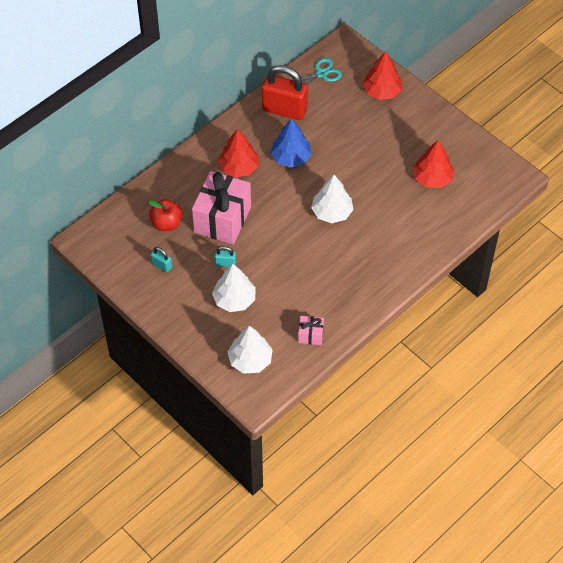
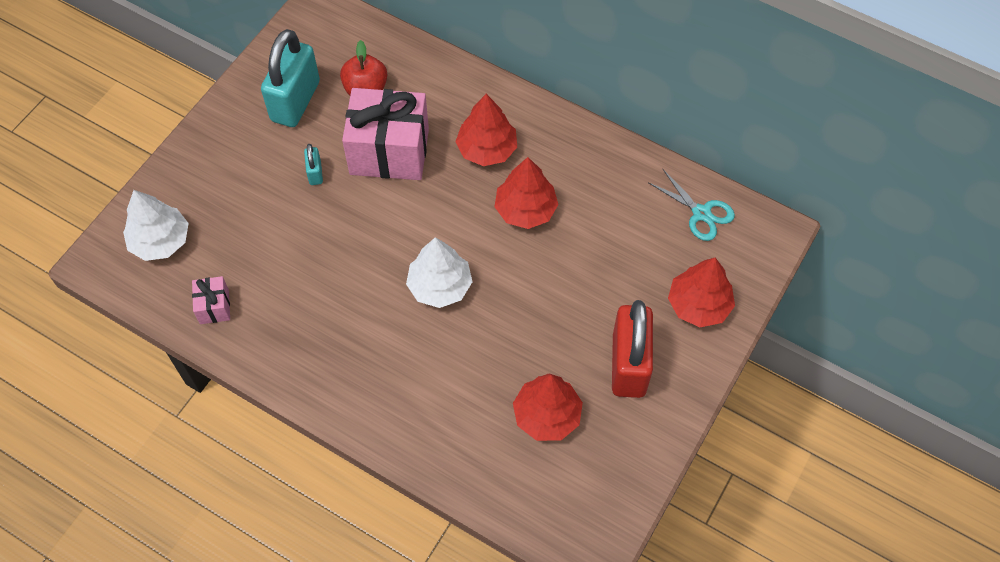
camera: 75 degrees right, 5 degrees up
turquoise padlock [151,247,172,272] -> turquoise padlock [261,29,320,127], size x2.29
white tree [212,264,256,312] -> none
red padlock [262,65,308,120] -> red padlock moved to [612,300,653,398]
blue tree [271,119,312,168] -> red tree [494,157,559,229]

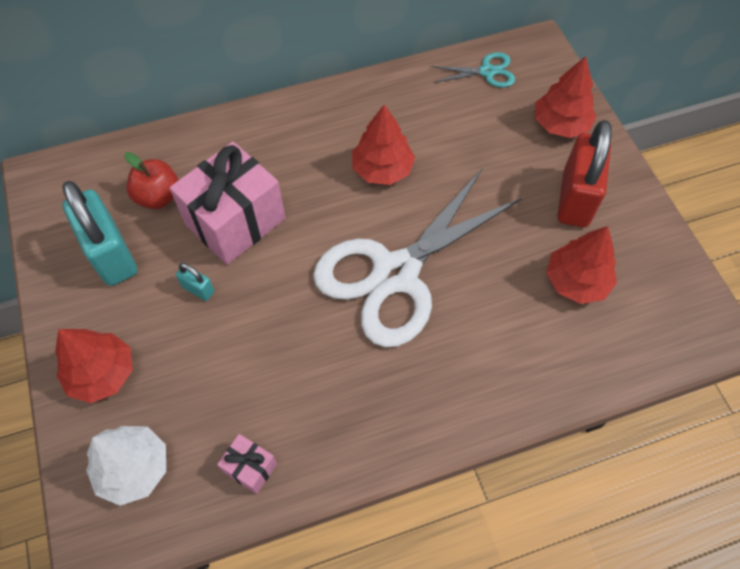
camera: 50 degrees left, 0 degrees up
white tree [406,237,472,308] -> white scissors [313,169,522,347]
red tree [455,94,517,166] -> red tree moved to [55,329,133,403]
red padlock [612,300,653,398] -> red padlock turned 60 degrees clockwise [557,120,612,227]

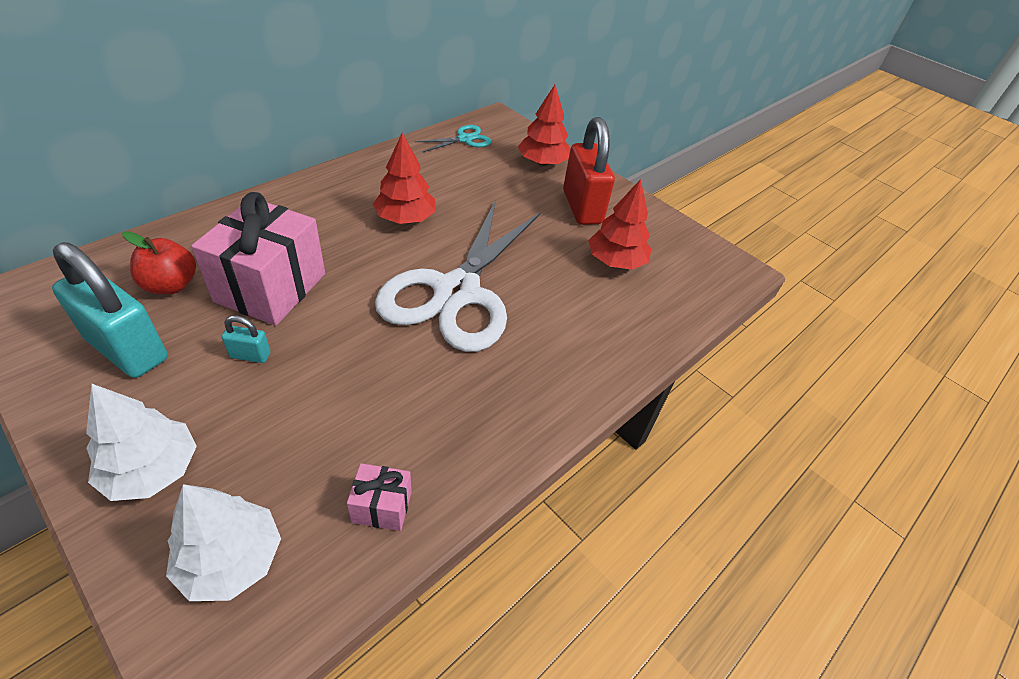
camera: 30 degrees left, 15 degrees down
red tree [55,329,133,403] -> white tree [86,384,197,501]

